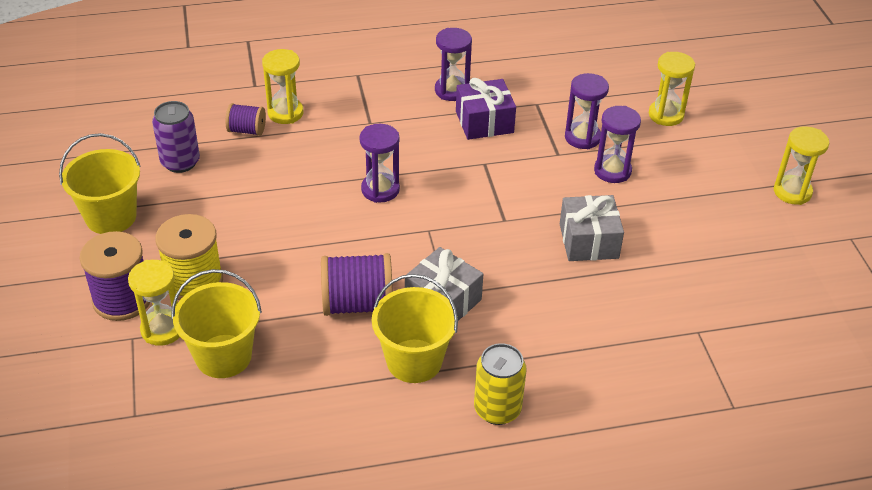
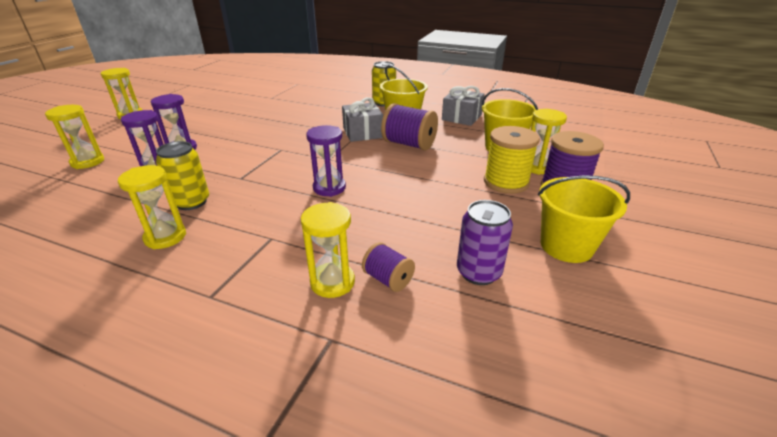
camera: 145 degrees left, 10 degrees down
purple hourglass [435,28,472,101] -> yellow hourglass [118,165,186,249]
purple gift [456,78,516,140] -> yellow can [156,141,209,210]
grey gift [560,195,624,261] -> grey gift moved to [442,86,484,126]

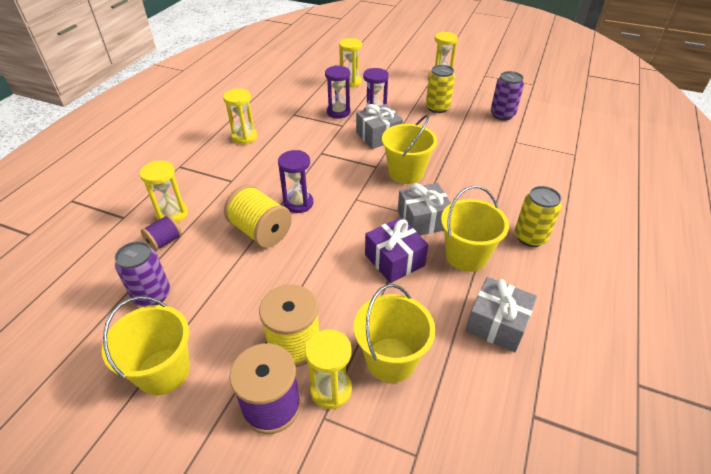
camera: 90 degrees right, 10 degrees up
yellow can [156,141,209,210] -> yellow can moved to [426,65,455,113]
purple spool [381,103,438,151] -> purple gift [365,218,428,283]
none -> yellow spool [224,185,292,248]
none -> grey gift [356,104,403,149]
none -> yellow bucket [382,115,437,184]
none -> purple can [491,71,524,120]

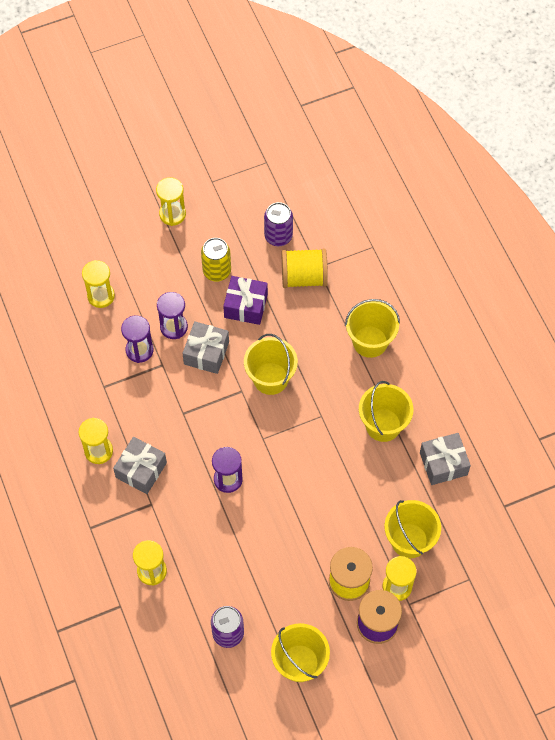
camera: 45 degrees left, 20 degrees up
purple spool [141,215,182,251] -> none
yellow spool [224,185,292,248] -> yellow spool moved to [282,248,328,288]
purple gift [365,218,428,283] -> purple gift moved to [223,276,268,325]
grey gift [398,183,451,235] -> grey gift moved to [113,437,167,494]
yellow can [515,186,562,247] -> none
none -> yellow bucket [345,299,400,358]

